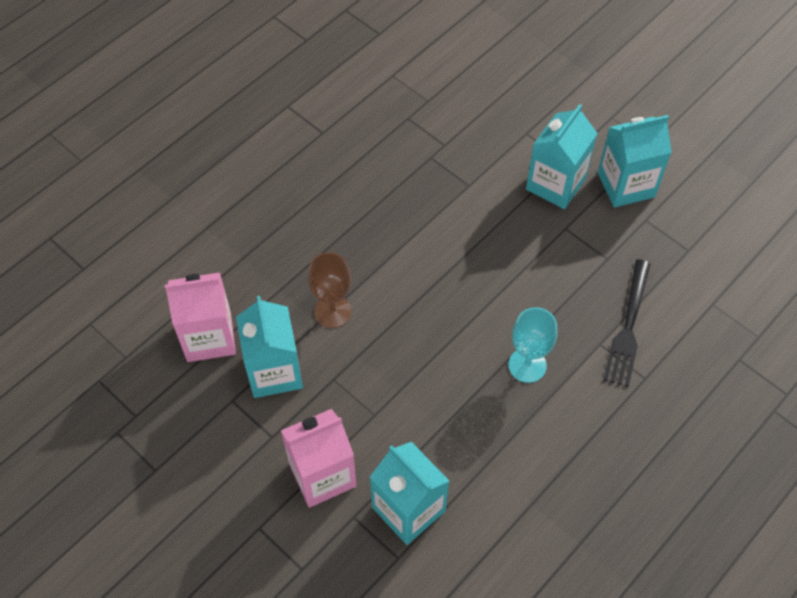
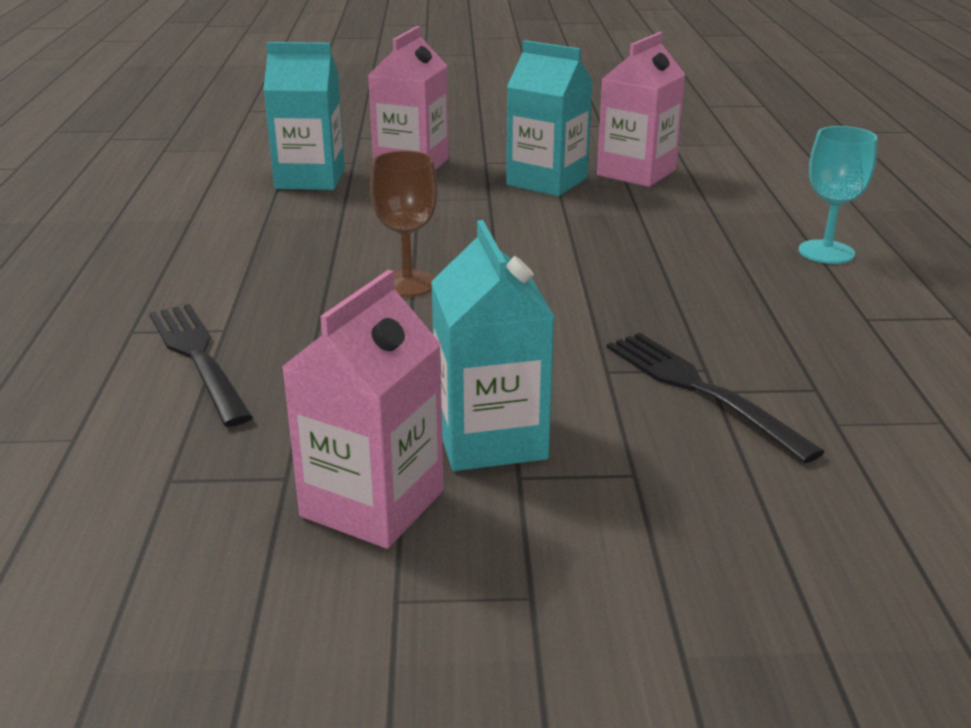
camera: 135 degrees right, 30 degrees down
brown goblet [308,252,352,328] -> brown goblet moved to [370,151,438,297]
turquoise goblet [508,307,557,383] -> turquoise goblet moved to [798,126,878,264]
turquoise carton [598,115,672,207] -> pink carton [282,270,444,549]
none -> black fork [607,333,825,463]

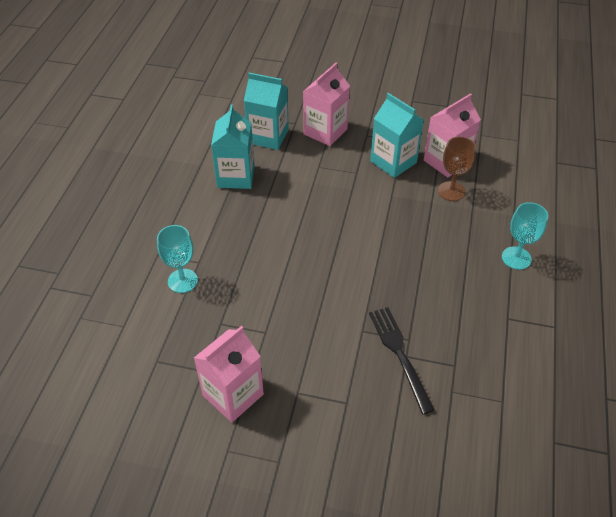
camera: 15 degrees right, 20 degrees up
black fork [149,304,253,427] -> turquoise goblet [157,225,198,293]
brown goblet [370,151,438,297] -> brown goblet moved to [438,136,476,201]
turquoise carton [431,220,555,471] -> turquoise carton moved to [211,104,255,189]

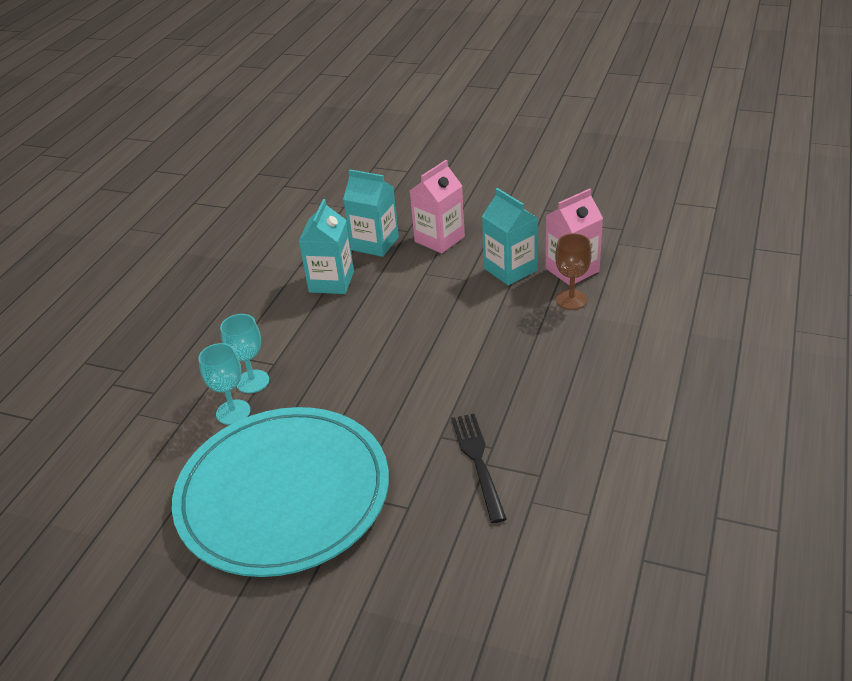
camera: 10 degrees right, 10 degrees down
pink carton [194,326,264,422] -> turquoise plate [172,407,389,577]
turquoise goblet [502,202,548,270] -> turquoise goblet moved to [198,343,251,425]

